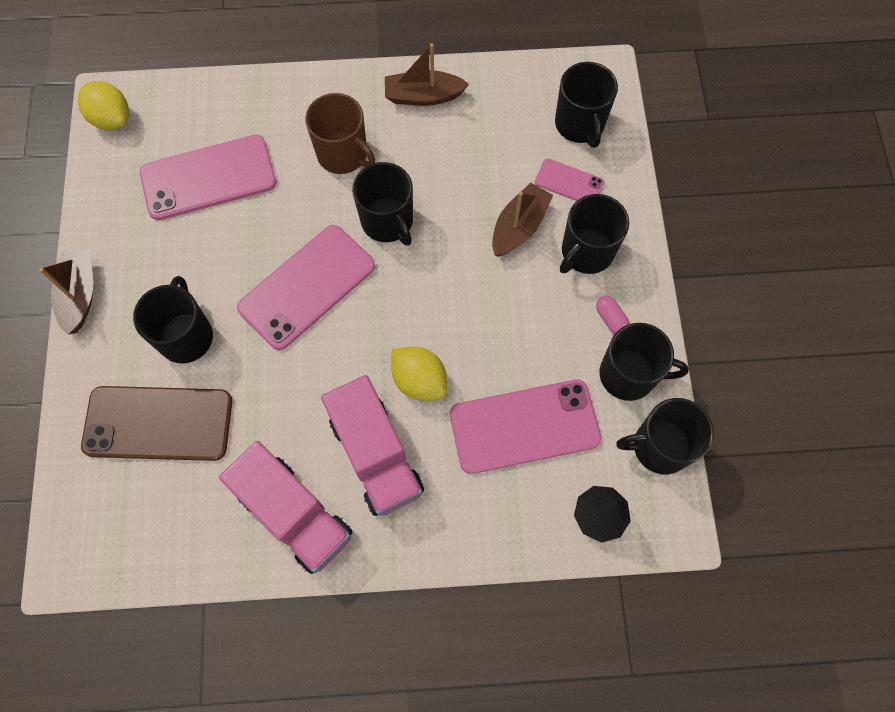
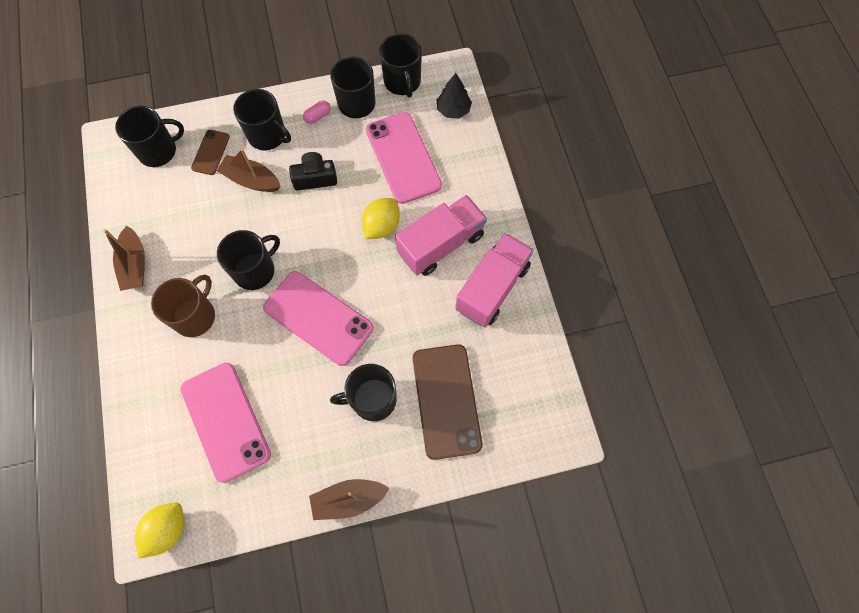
camera: 100 degrees left, 0 degrees up
pink phone [535,159,604,201] -> brown phone [191,130,230,175]
none -> black camera [289,152,337,191]

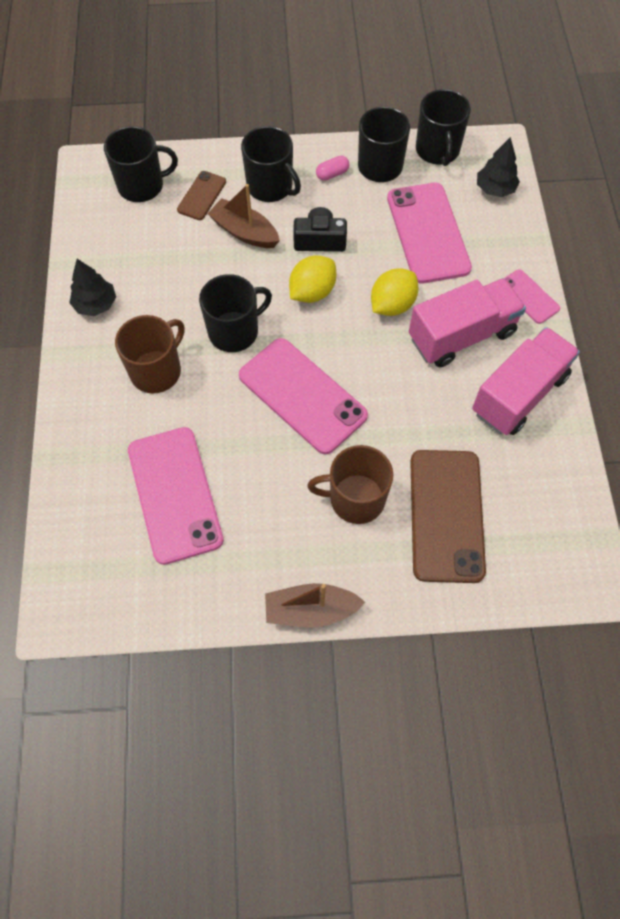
camera: 10 degrees right, 5 degrees down
brown boat [103,226,145,291] -> black tree [69,259,116,316]
yellow lemon [135,503,184,559] -> yellow lemon moved to [289,256,336,303]
black mug [330,364,397,421] -> brown mug [307,445,393,524]
none -> pink phone [505,269,560,324]

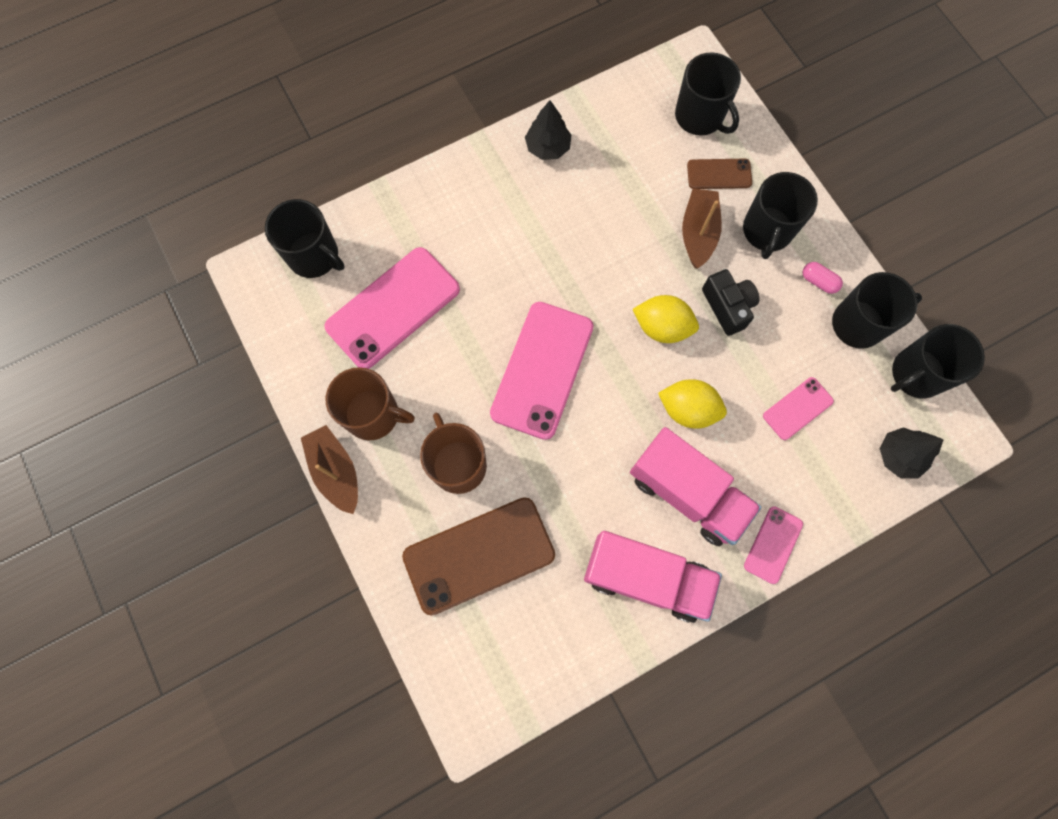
camera: 65 degrees right, 10 degrees up
brown mug [115,315,185,394] -> brown mug moved to [326,367,415,440]
black mug [199,274,272,352] -> black mug moved to [265,199,345,278]
pink phone [387,183,472,284] -> pink phone [763,377,834,440], size x0.51

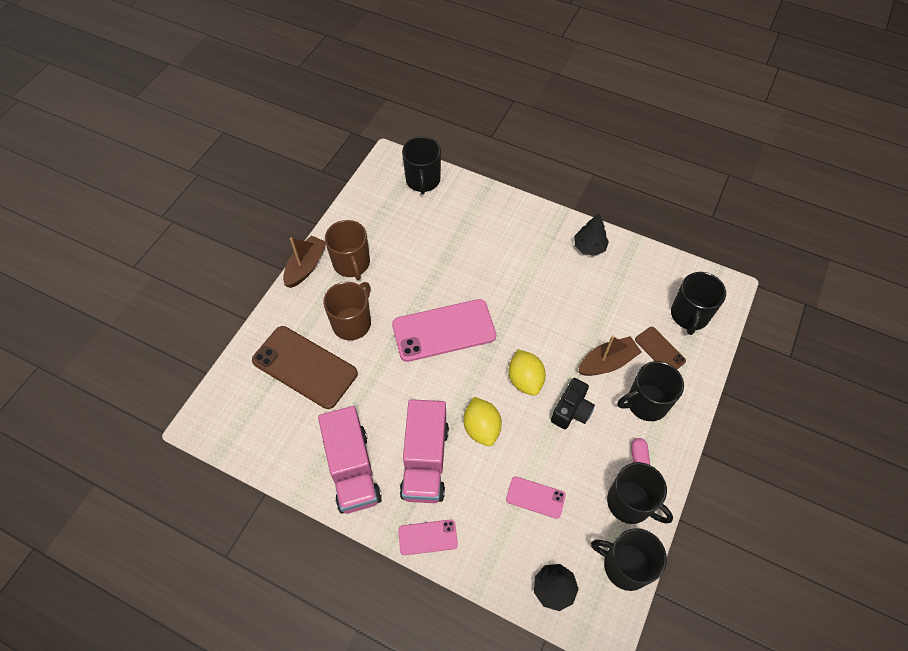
camera: 55 degrees right, 15 degrees down
pink phone [324,247,460,369] -> none

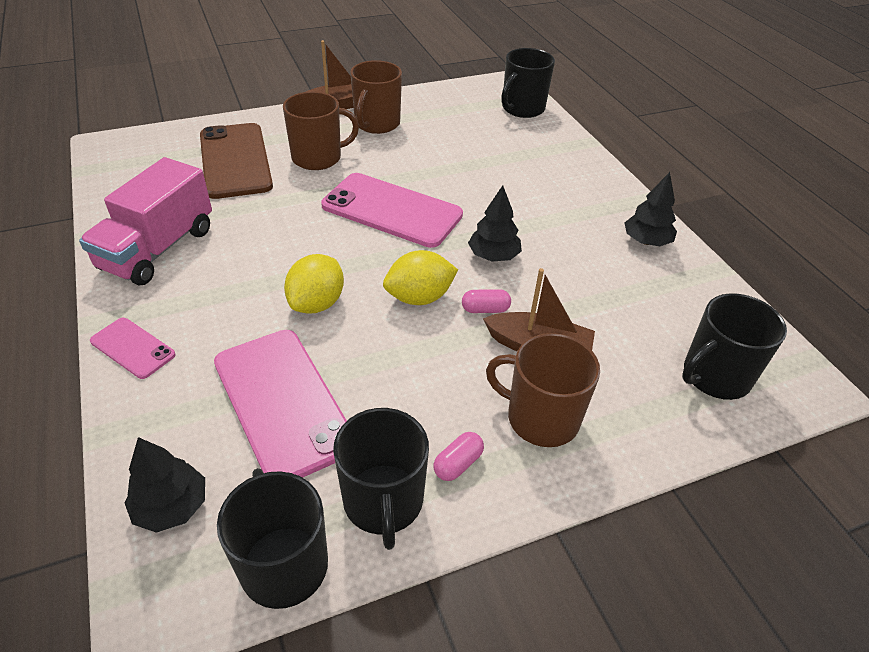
camera: 40 degrees right, 15 degrees down
pink truck [400,399,449,503] -> none
pink phone [506,476,566,519] -> pink phone [214,330,347,478], size x1.98
yellow lemon [509,350,546,396] -> yellow lemon turned 45 degrees clockwise [383,250,458,305]
black camera [551,378,595,429] -> none
black mug [617,361,684,421] -> brown mug [486,333,600,447]
brown phone [635,327,686,369] -> none
none -> pink capsule [462,289,511,313]
none -> black tree [468,186,522,262]

